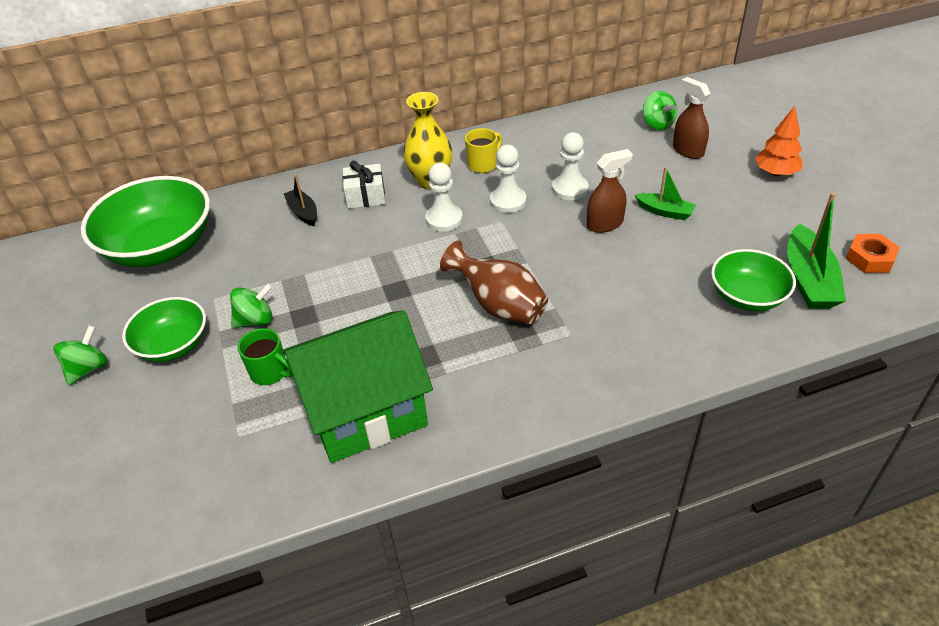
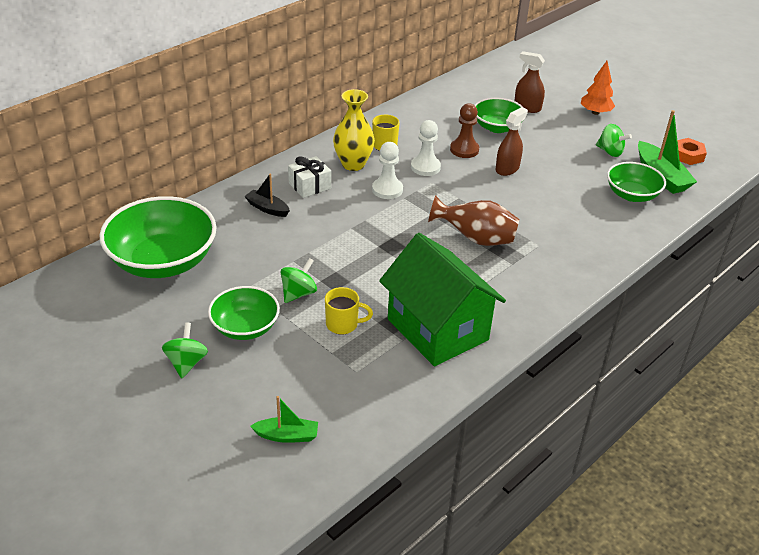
camera: 30 degrees left, 5 degrees down
green mug [238,328,293,385] -> yellow mug [325,287,373,334]
green house [283,310,433,463] -> green house turned 75 degrees counterclockwise [379,233,506,366]
white pawn [552,132,588,200] -> brown pawn [450,103,479,158]
green boat [635,167,696,220] -> green boat moved to [250,396,318,443]
green spinning top [643,91,677,130] -> green spinning top moved to [596,124,632,157]
none -> green bowl [475,98,526,133]

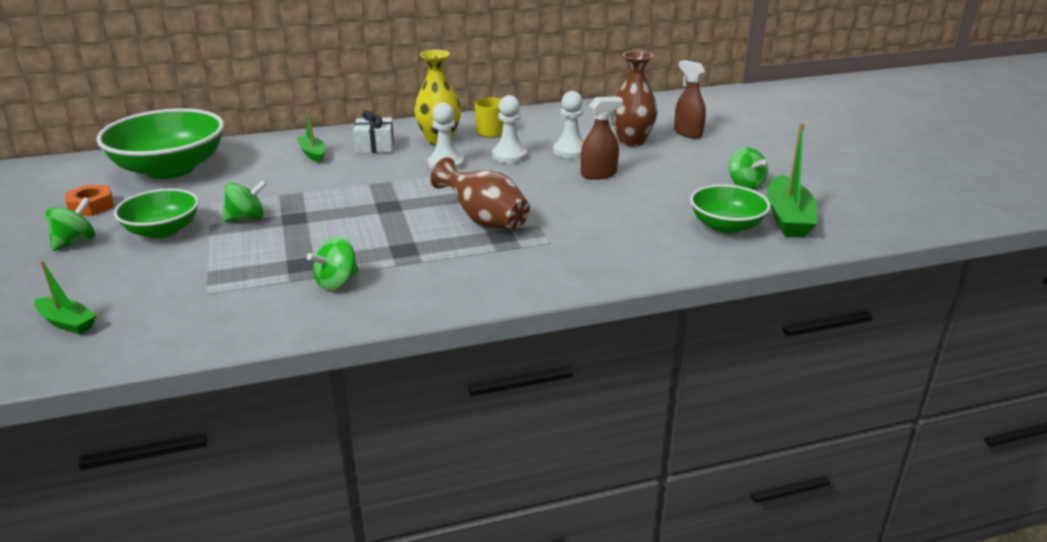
camera: 30 degrees right, 10 degrees down
black boat [244,173,290,217] -> green boat [297,110,325,163]
yellow mug [325,287,373,334] -> none
green house [379,233,506,366] -> green spinning top [307,237,359,290]
brown pawn [450,103,479,158] -> white pawn [553,91,584,158]
green bowl [475,98,526,133] -> brown vase [611,51,658,147]
orange tree [581,61,615,115] -> none
orange nut [677,138,707,165] -> orange nut moved to [66,184,114,216]

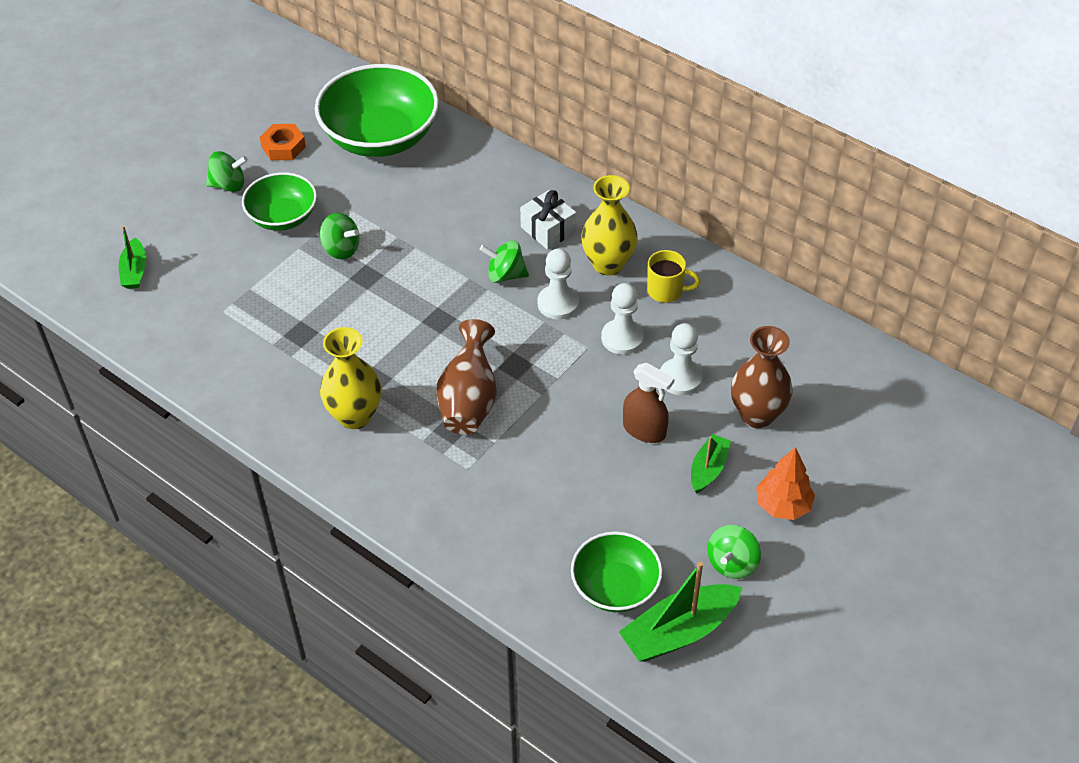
camera: 55 degrees right, 20 degrees up
green boat [297,110,325,163] -> green boat moved to [691,434,731,494]
green spinning top [307,237,359,290] -> green spinning top moved to [480,240,529,283]
brown spray bottle [674,60,706,138] -> none
none -> yellow vase [320,327,381,429]
none -> orange tree [756,447,815,520]

